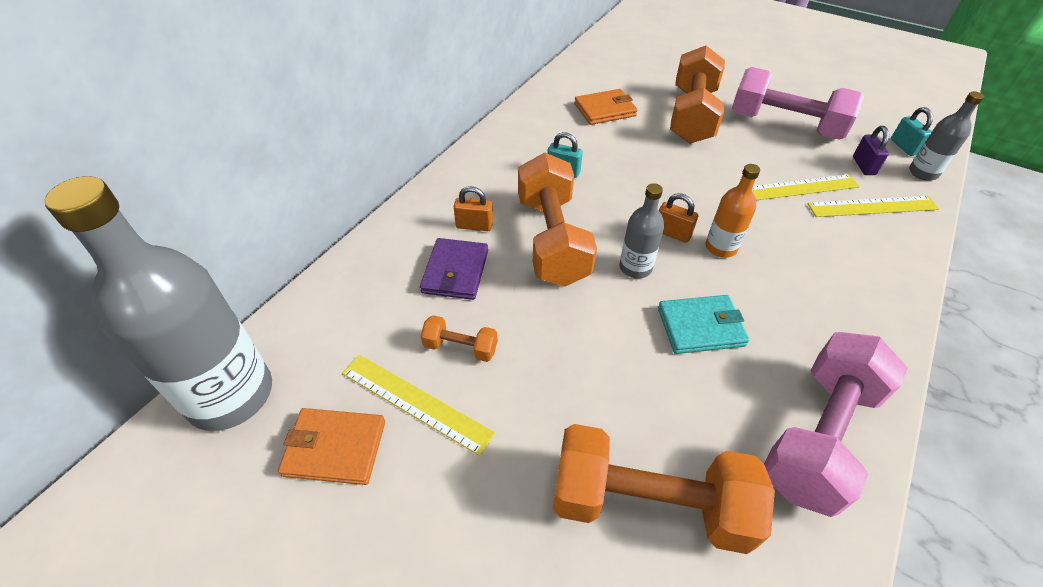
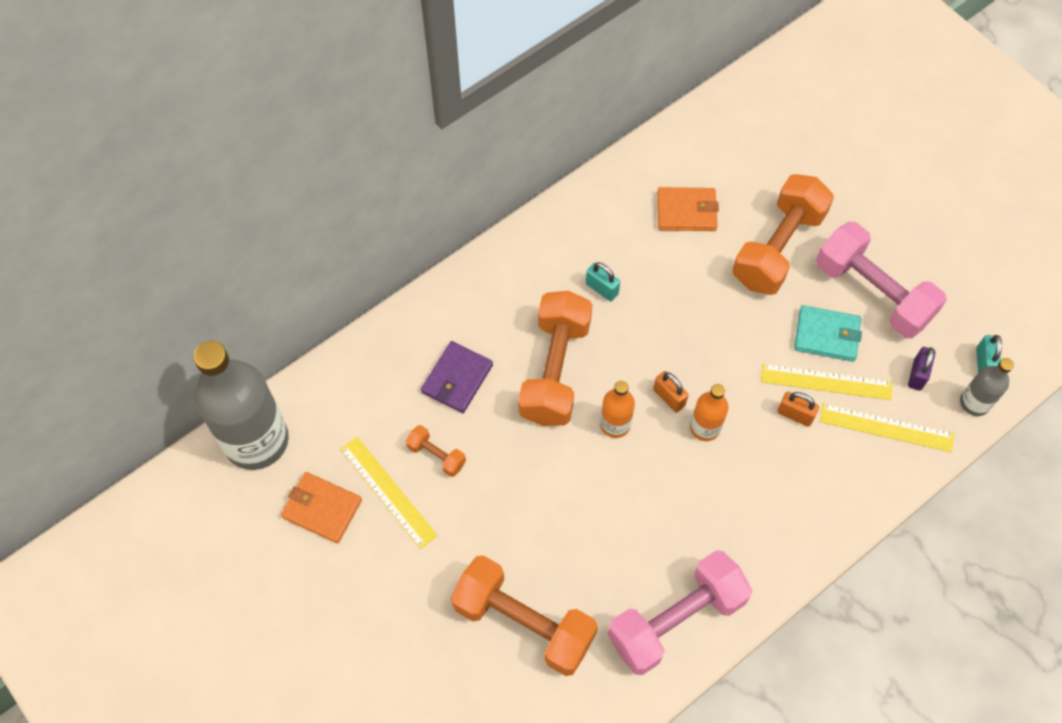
camera: 20 degrees right, 15 degrees up
orange padlock [453,186,493,231] -> orange padlock moved to [777,392,819,427]
grey bottle [620,183,664,278] -> orange bottle [600,381,635,438]
turquoise wallet [658,295,749,354] -> turquoise wallet moved to [794,305,862,362]

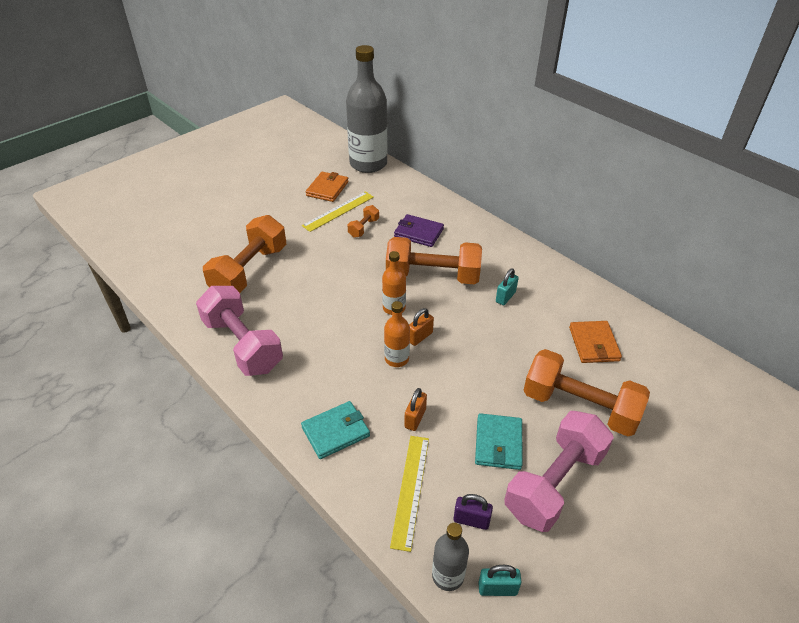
camera: 85 degrees right, 20 degrees down
yellow ruler [761,363,892,400] -> none
none -> turquoise wallet [301,401,370,459]

